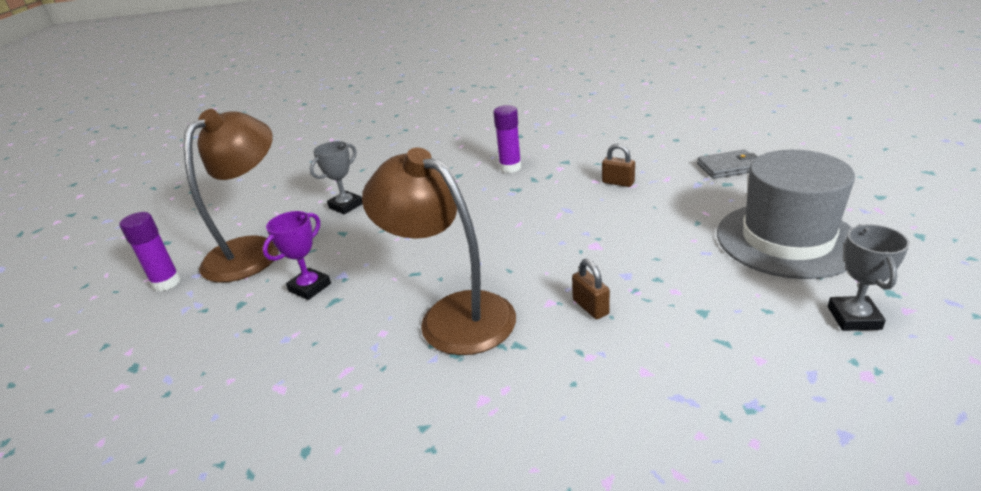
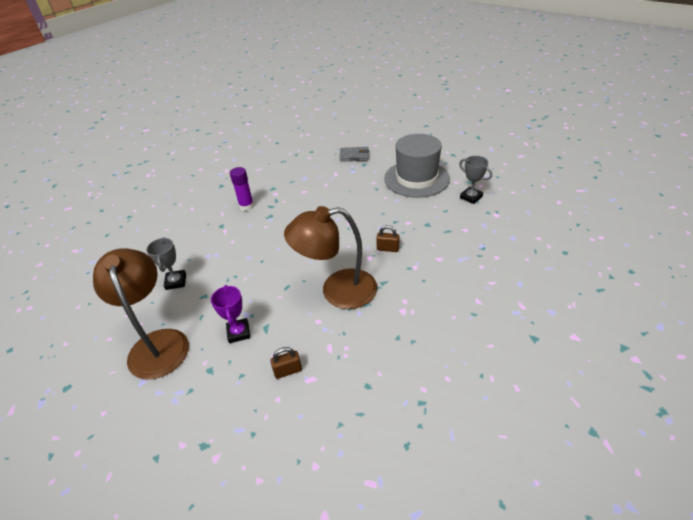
camera: 50 degrees left, 10 degrees up
purple glue stick [119,212,181,291] -> none
brown padlock [602,144,635,187] -> brown padlock moved to [270,347,302,379]
grey wallet [697,149,758,179] -> grey wallet turned 60 degrees clockwise [339,147,369,162]

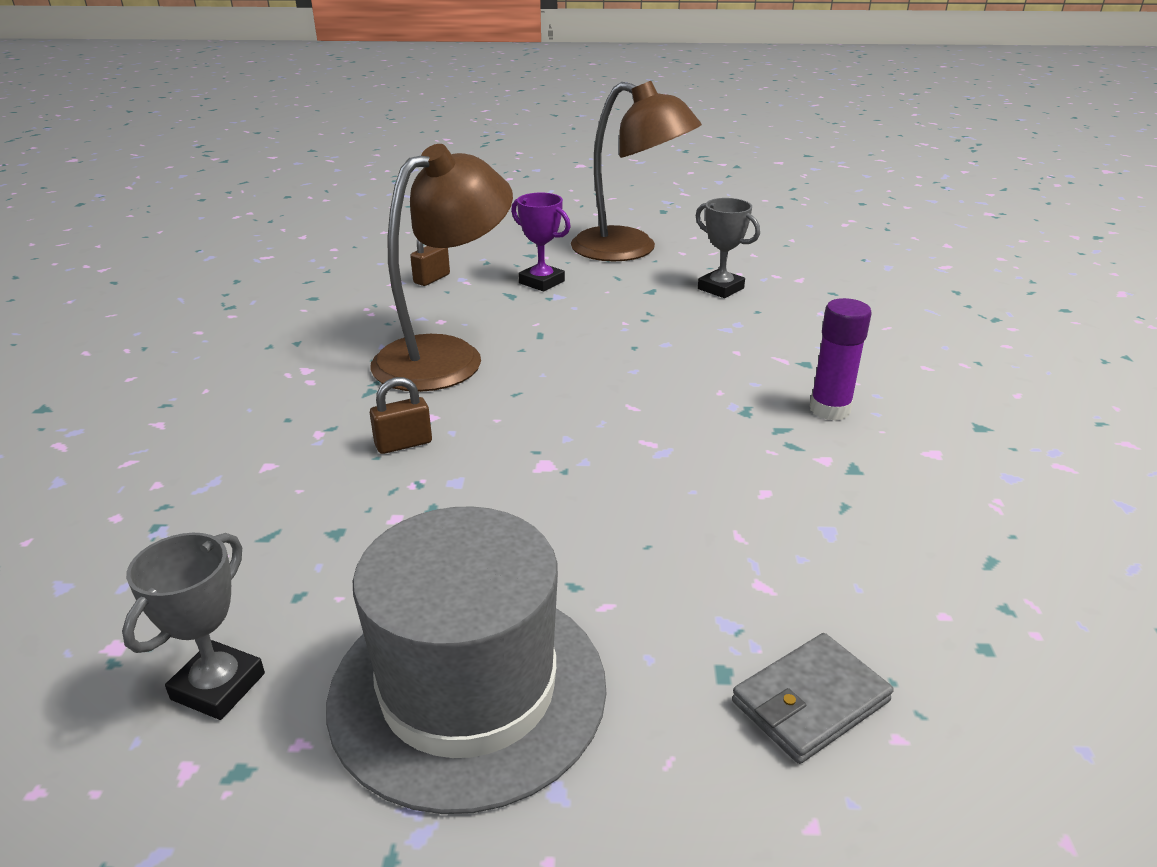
camera: 140 degrees right, 10 degrees down
grey trophy [459,156,492,204] -> grey trophy turned 75 degrees counterclockwise [122,533,265,720]

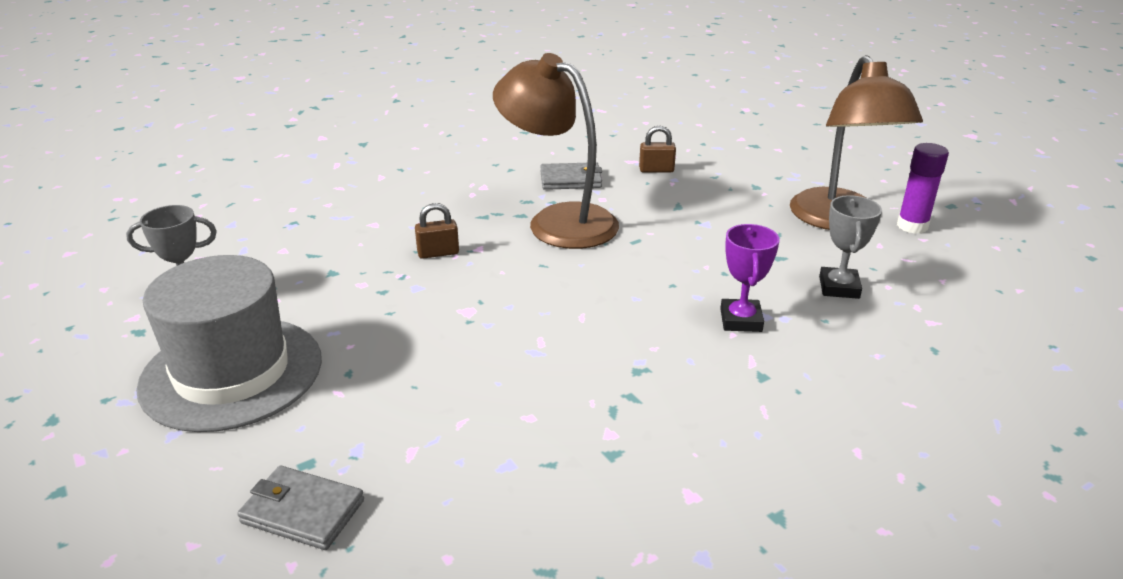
camera: 55 degrees right, 0 degrees up
brown lamp [370,144,513,392] -> brown lamp turned 150 degrees counterclockwise [493,53,619,249]
brown padlock [370,377,432,454] -> brown padlock turned 45 degrees counterclockwise [415,203,459,259]
purple trophy [511,192,571,291] -> purple trophy moved to [720,224,780,332]
purple glue stick [810,298,872,421] -> purple glue stick moved to [897,143,949,234]
none -> grey wallet [540,162,602,190]

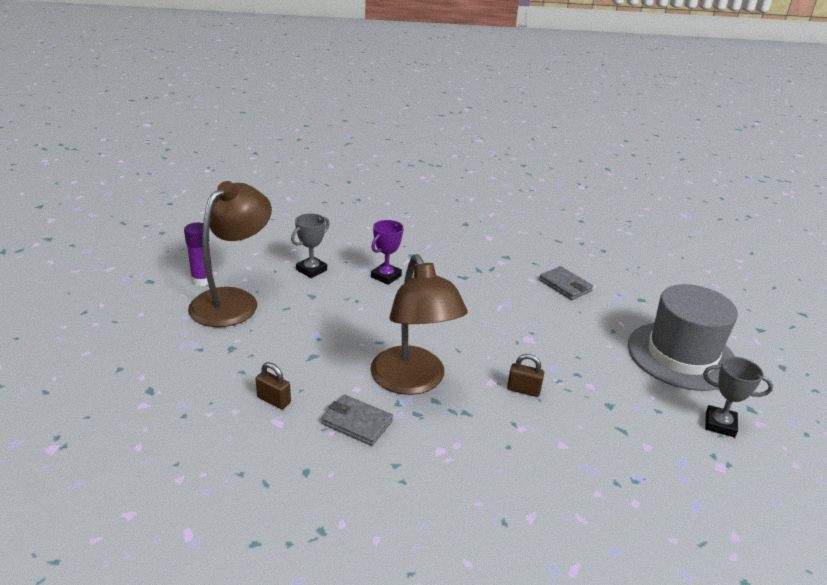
camera: 150 degrees left, 0 degrees up
grey wallet [237,465,364,550] -> grey wallet moved to [539,266,593,300]

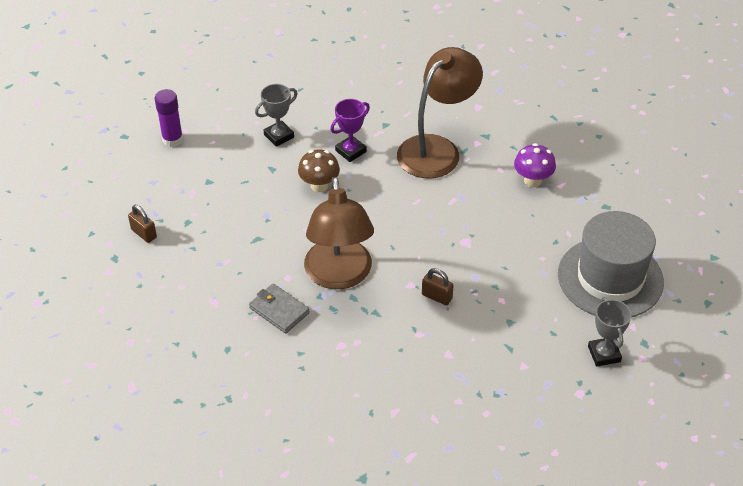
camera: 15 degrees right, 15 degrees up
brown lamp [188,181,272,327] -> brown lamp moved to [397,47,483,179]
brown padlock [256,362,291,409] -> brown padlock moved to [128,205,157,243]
grey wallet [539,266,593,300] -> purple mushroom [514,143,556,187]
grey trophy [703,357,773,437] -> grey trophy turned 45 degrees clockwise [588,297,631,366]
none -> brown mushroom [298,149,340,192]

